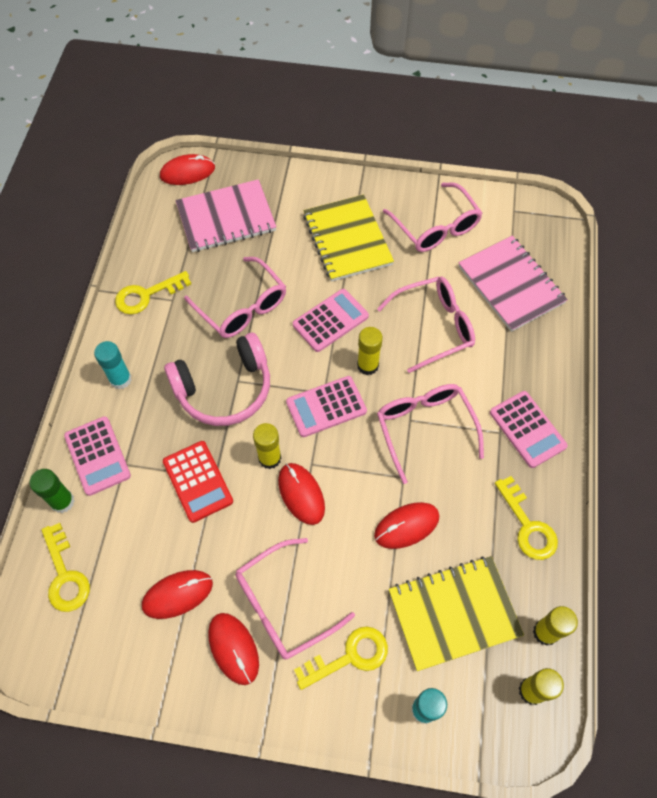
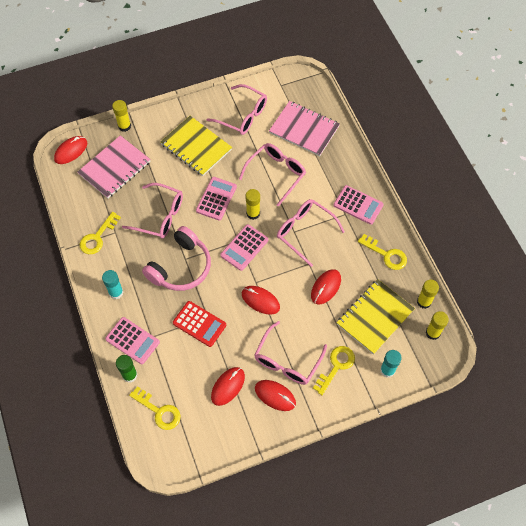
camera: 30 degrees left, 0 degrees up
yellow glue stick [253,423,281,469] -> yellow glue stick moved to [112,100,131,132]

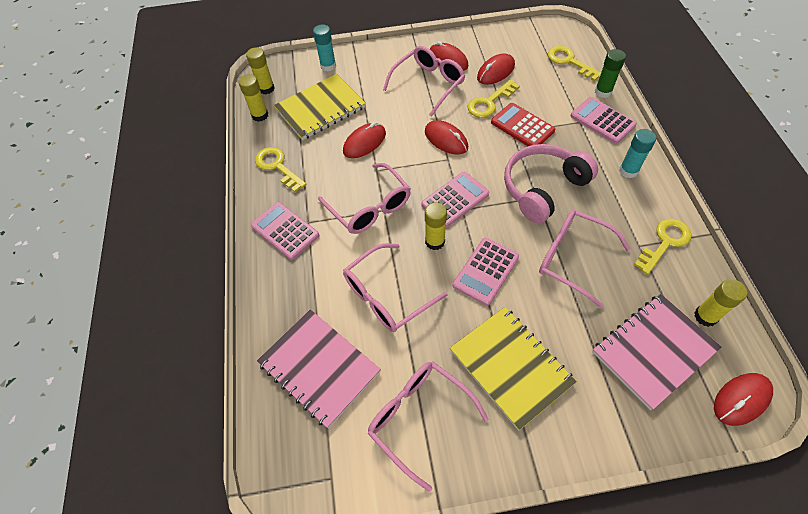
camera: 165 degrees left, 5 degrees down
yellow glue stick [112,100,131,132] -> yellow glue stick moved to [694,279,747,327]
yellow key [313,346,355,395] -> yellow key moved to [468,79,520,118]

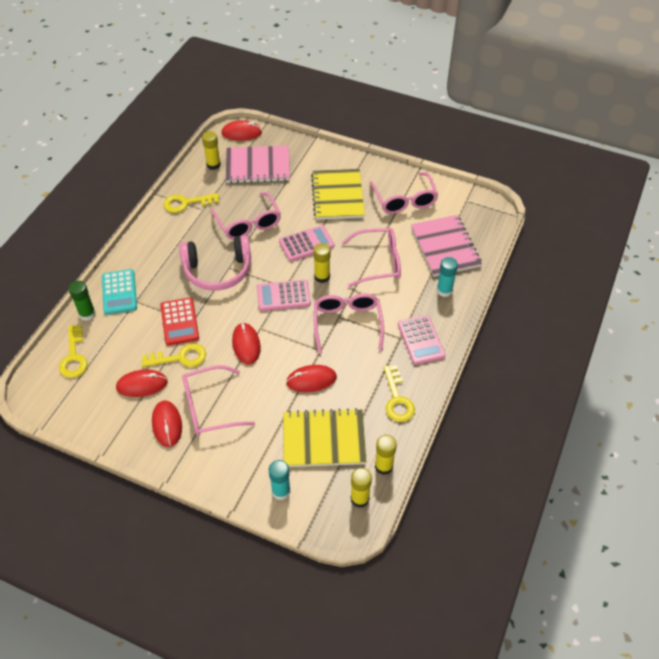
camera: 150 degrees left, 5 degrees down
pink calculator [570,97,637,144] -> turquoise calculator [102,269,137,315]
turquoise glue stick [619,129,656,178] -> turquoise glue stick moved to [437,257,458,297]

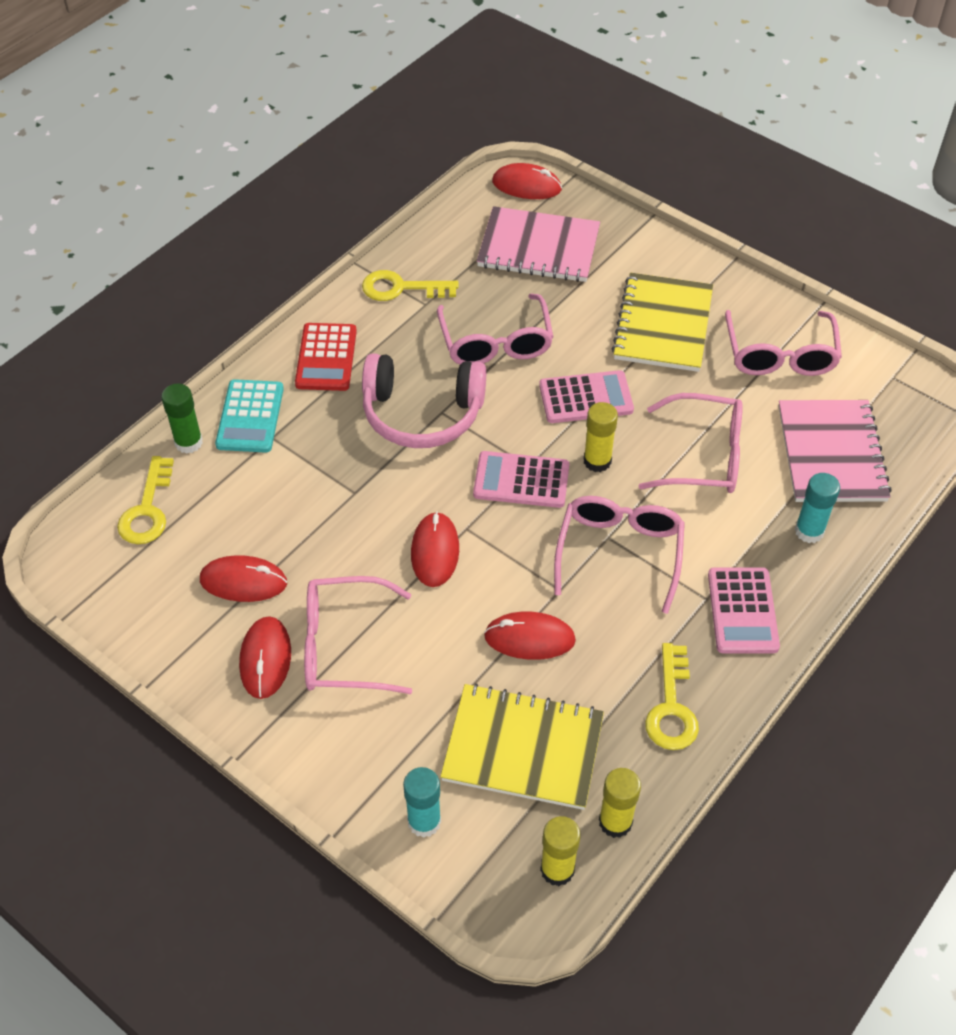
camera: 15 degrees right, 0 degrees up
yellow key [142,343,206,367] -> none
red calculator [160,297,199,345] -> red calculator moved to [295,323,357,391]
yellow glue stick [202,131,221,170] -> none

